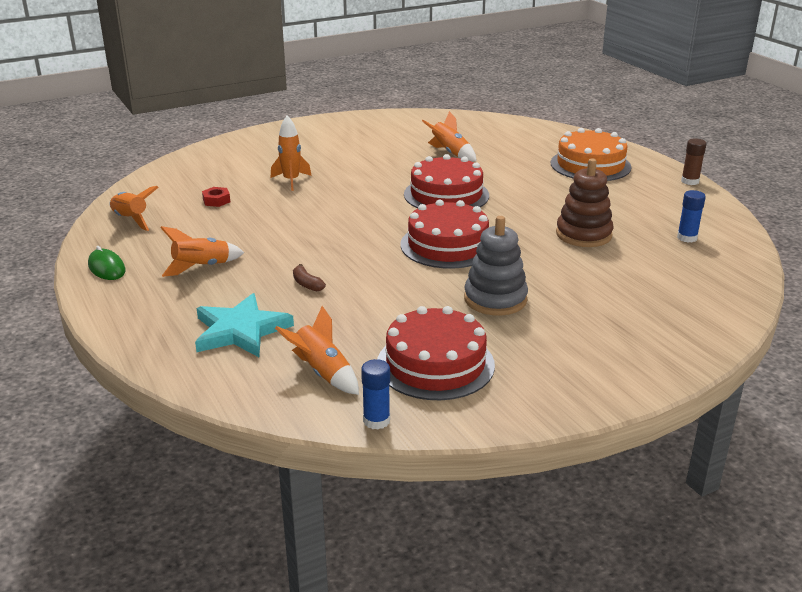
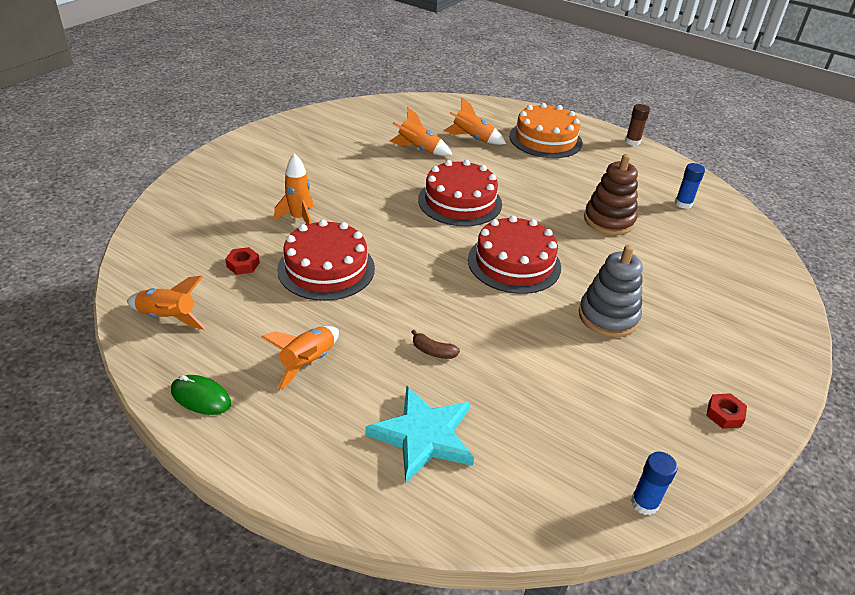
camera: 30 degrees left, 10 degrees up
orange rocket [275,306,359,395] -> orange rocket moved to [444,97,506,145]
red cake [377,306,495,400] -> red cake moved to [277,219,375,301]
none -> red nut [706,393,747,429]

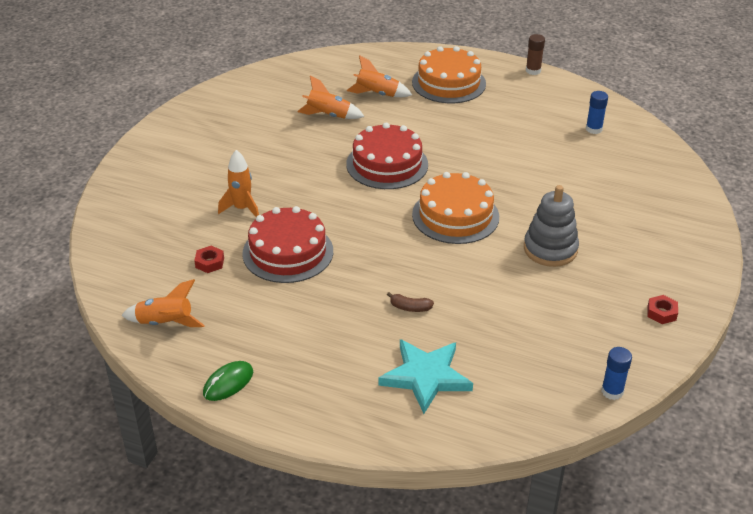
camera: 10 degrees left, 0 degrees up
green mouse [171,375,231,415] -> green mouse turned 60 degrees counterclockwise [203,361,253,401]
orange rocket [261,326,339,390] -> none
red cake [468,215,561,294] -> orange cake [412,172,499,244]
brown stacking toy [584,154,638,235] -> none

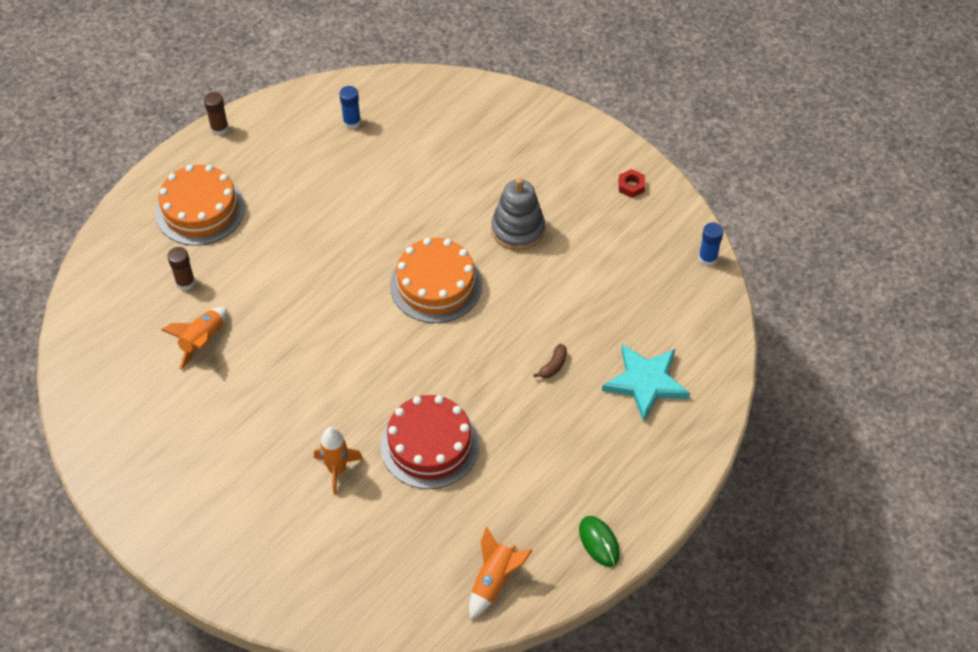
camera: 70 degrees left, 15 degrees up
red nut [194,246,224,273] -> none
red cake [346,123,428,189] -> none
orange rocket [347,55,412,97] -> brown glue stick [168,247,195,290]

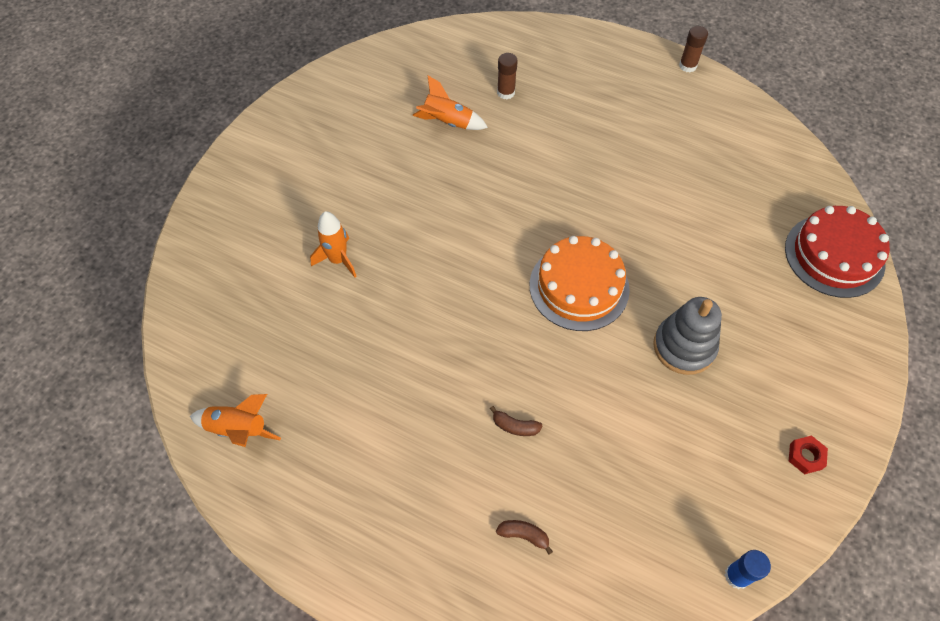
camera: 75 degrees right, 5 degrees up
orange cake [155,165,245,246] -> none
blue glue stick [339,86,361,129] -> none
red cake [380,395,479,489] -> red cake moved to [785,206,890,298]
green mouse [579,516,620,567] -> none
turquoise star [602,344,690,422] -> brown banana [496,520,553,555]

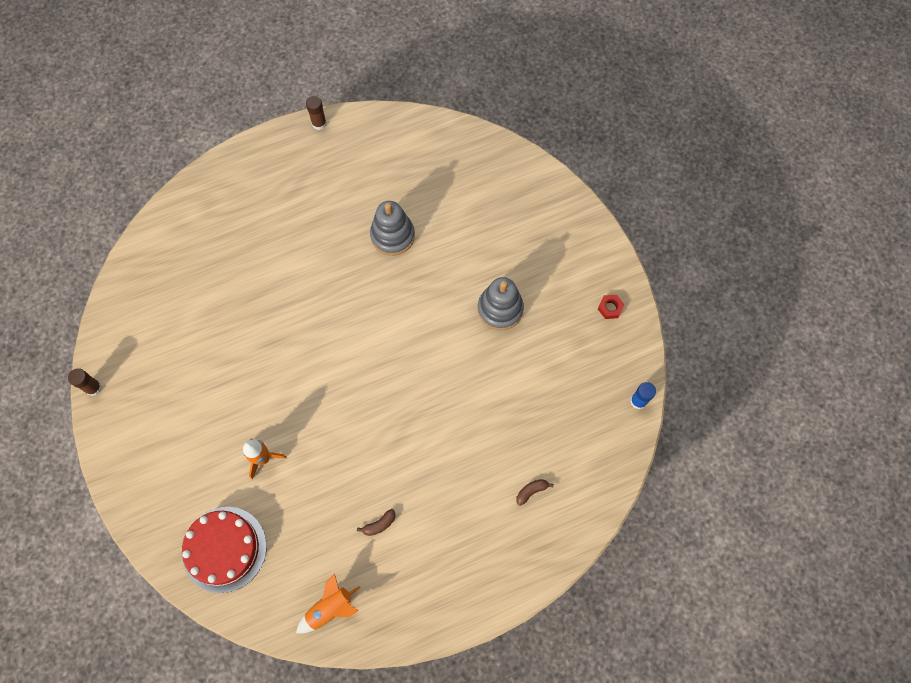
camera: 50 degrees left, 10 degrees up
orange rocket [412,76,488,130] -> none
brown banana [490,406,542,436] -> brown banana moved to [357,509,396,536]
brown glue stick [497,53,518,99] -> brown glue stick moved to [68,368,102,396]
orange cake [530,236,630,331] -> none
red cake [785,206,890,298] -> red cake moved to [182,507,267,593]
none -> grey stacking toy [370,201,415,256]

